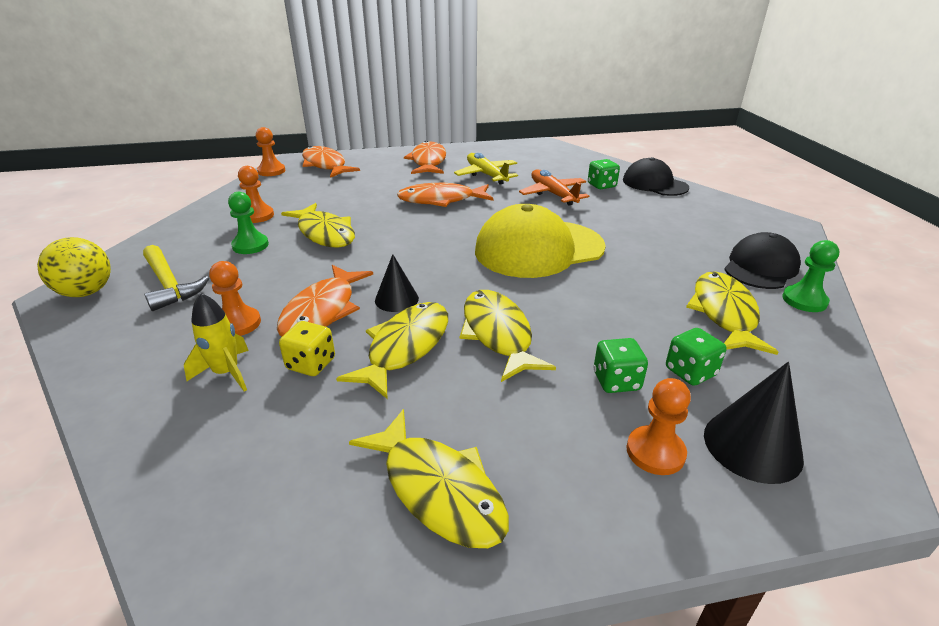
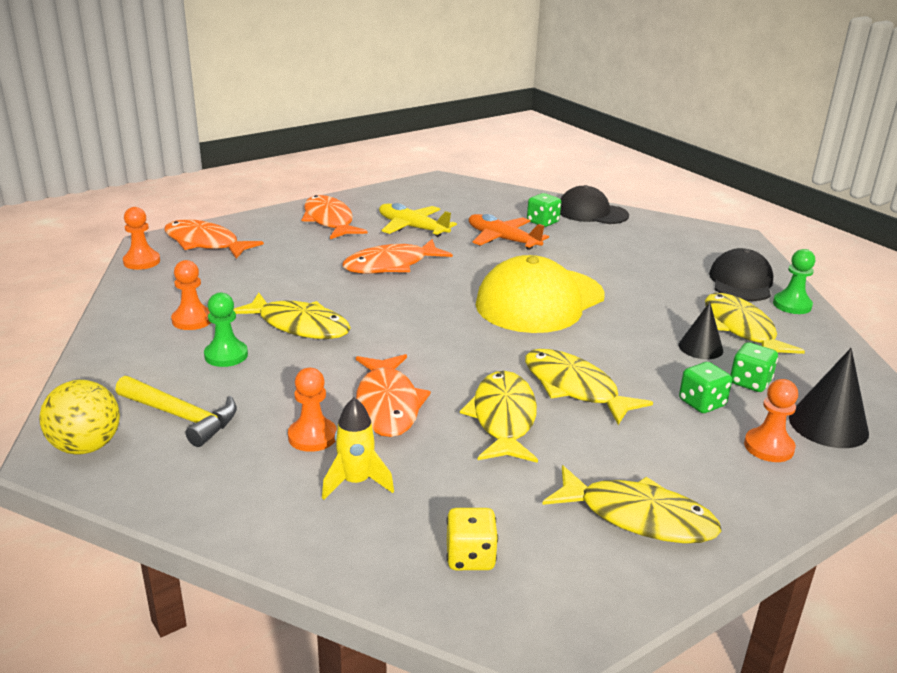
camera: 25 degrees left, 5 degrees down
yellow dice [279,321,335,376] -> yellow dice moved to [446,508,498,570]
black cone [375,254,419,312] -> black cone moved to [679,302,723,359]

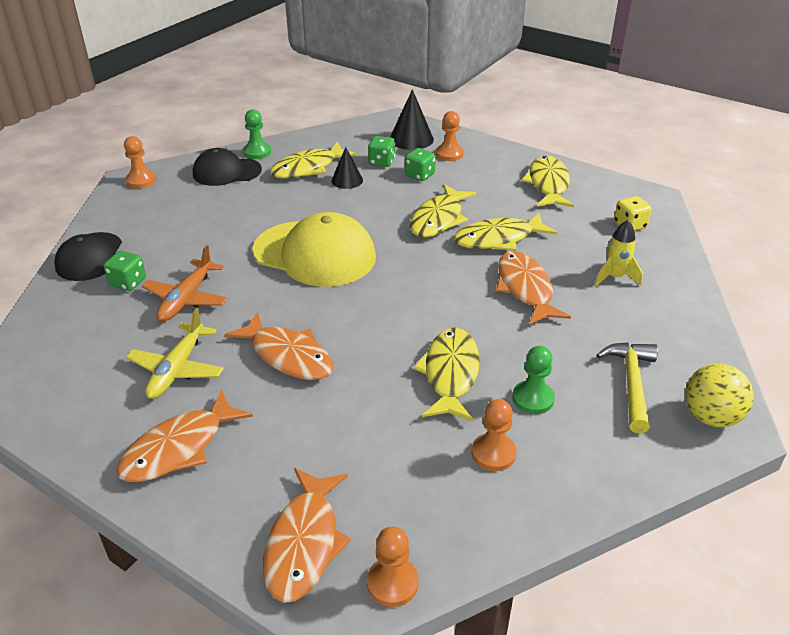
camera: 110 degrees left, 10 degrees up
orange pawn [288,368,337,452] -> orange pawn moved to [124,136,156,188]
orange fish [356,354,431,437] -> orange fish turned 75 degrees counterclockwise [496,251,571,325]

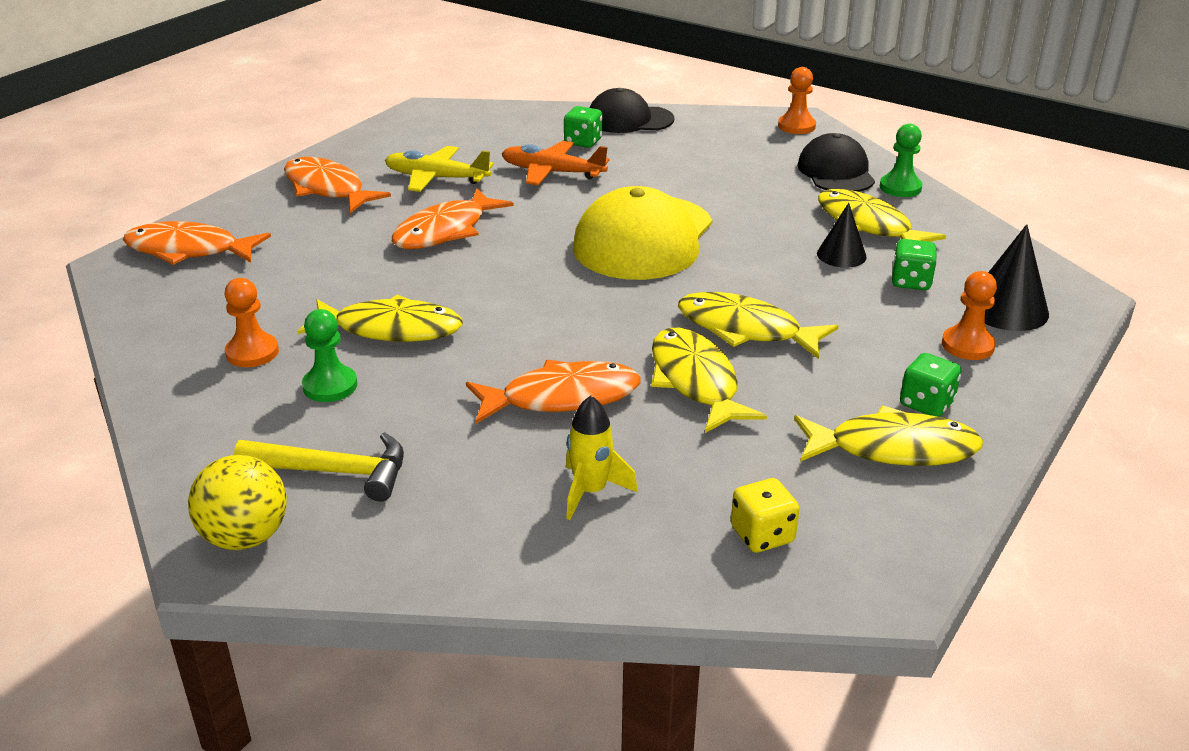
camera: 90 degrees right, 5 degrees down
orange pawn [367,527,418,607] -> none
green dice [405,148,436,181] -> green dice moved to [900,353,962,417]

